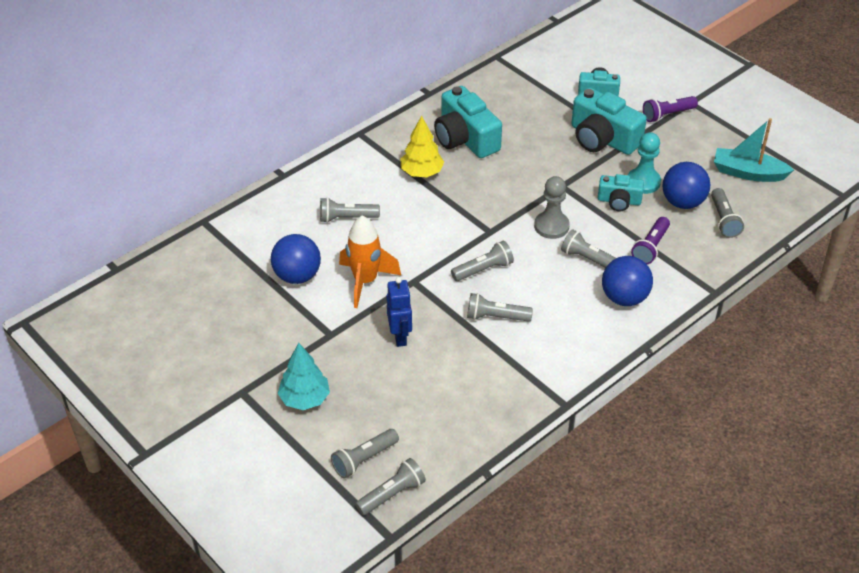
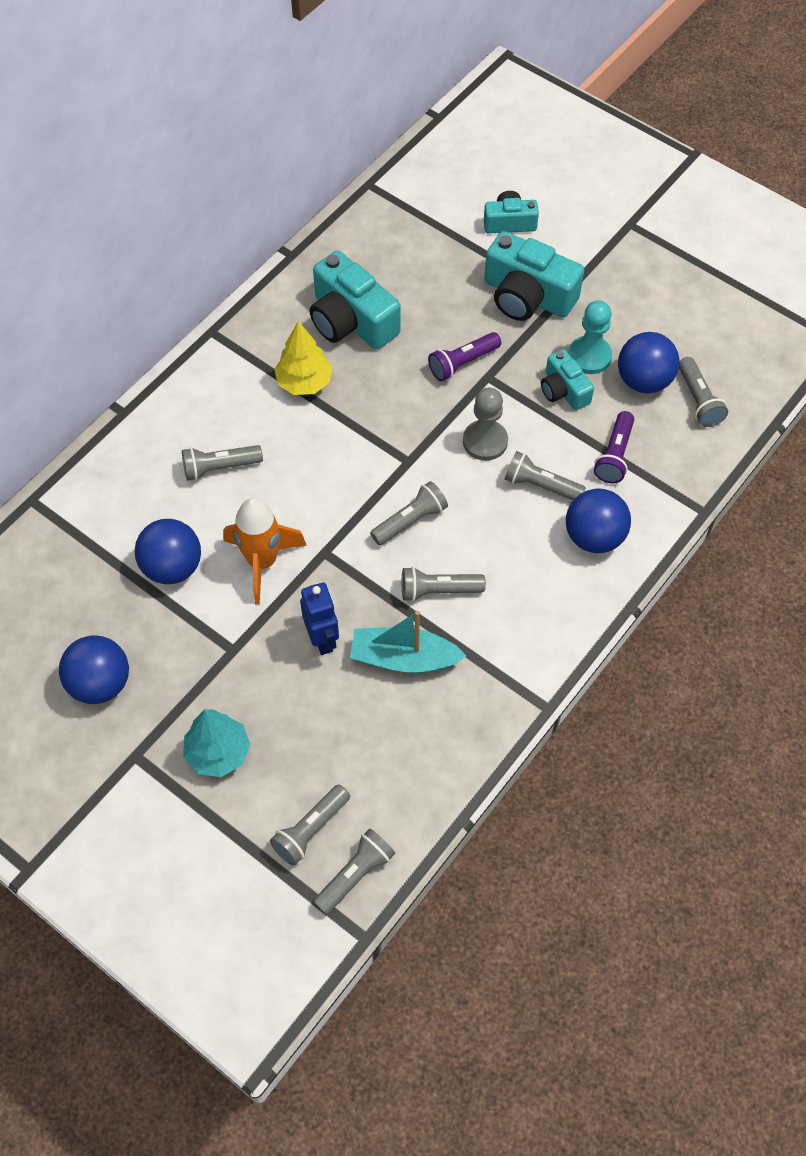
camera: 10 degrees left, 15 degrees up
turquoise camera [598,174,644,211] -> turquoise camera turned 60 degrees clockwise [541,349,594,410]
purple flashlight [643,96,698,122] -> purple flashlight moved to [428,332,501,381]
turquoise boat [714,118,794,182] -> turquoise boat moved to [350,611,466,673]
none -> blue ball [59,635,129,704]

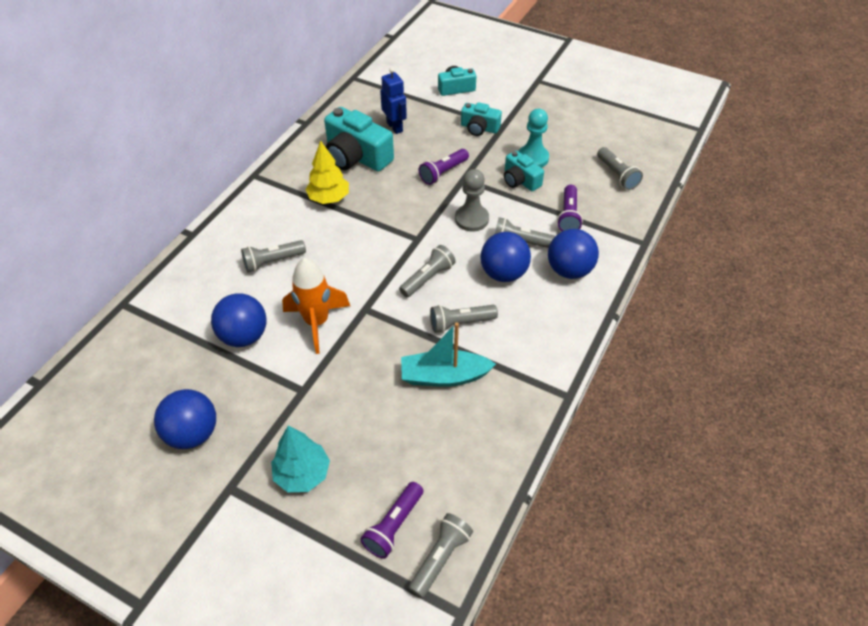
camera: 10 degrees left, 10 degrees down
grey flashlight [270,785,350,866] -> purple flashlight [360,482,423,559]
blue robot [300,583,339,655] -> blue robot moved to [380,67,407,134]
turquoise camera [484,231,584,321] -> turquoise camera [461,102,502,136], size x0.57
blue ball [618,332,680,393] -> blue ball moved to [480,232,531,282]

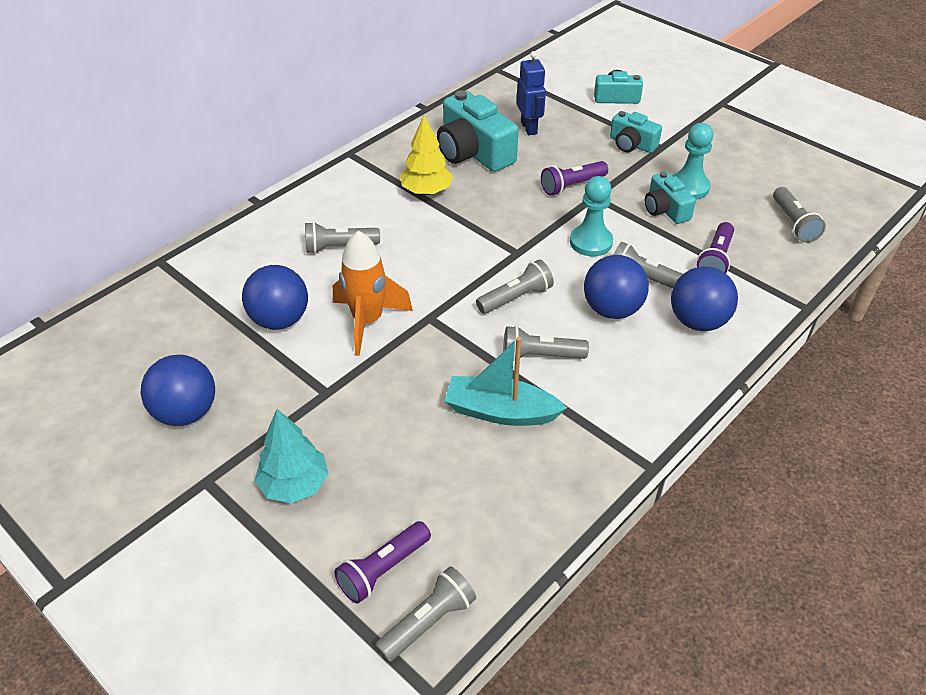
camera: 15 degrees right, 5 degrees down
grey pawn [455,169,489,232] -> turquoise pawn [570,176,613,256]

